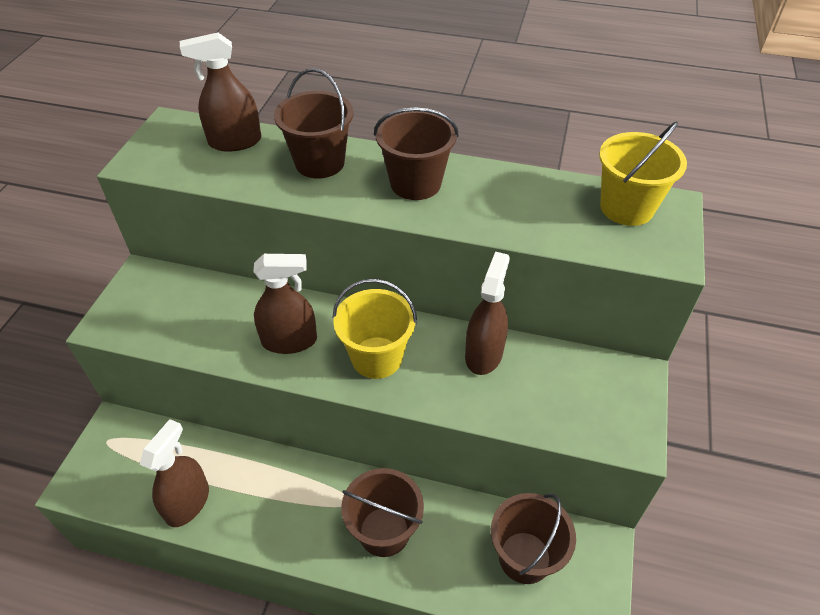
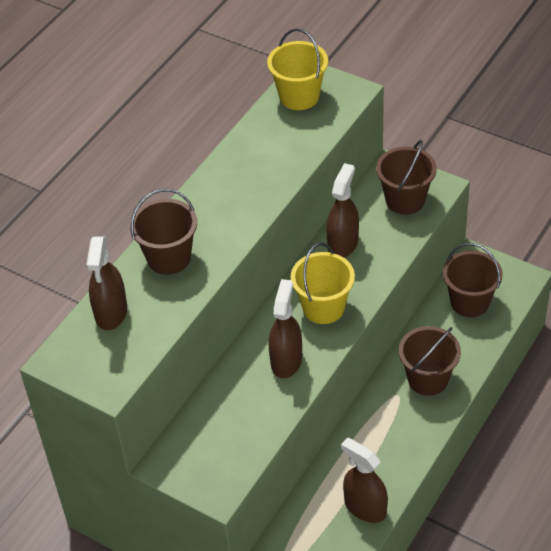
camera: 70 degrees left, 0 degrees up
brown bucket [374,107,459,200] -> brown bucket moved to [376,140,437,215]
brown spray bottle [465,252,510,375] -> brown spray bottle turned 75 degrees clockwise [326,163,359,258]

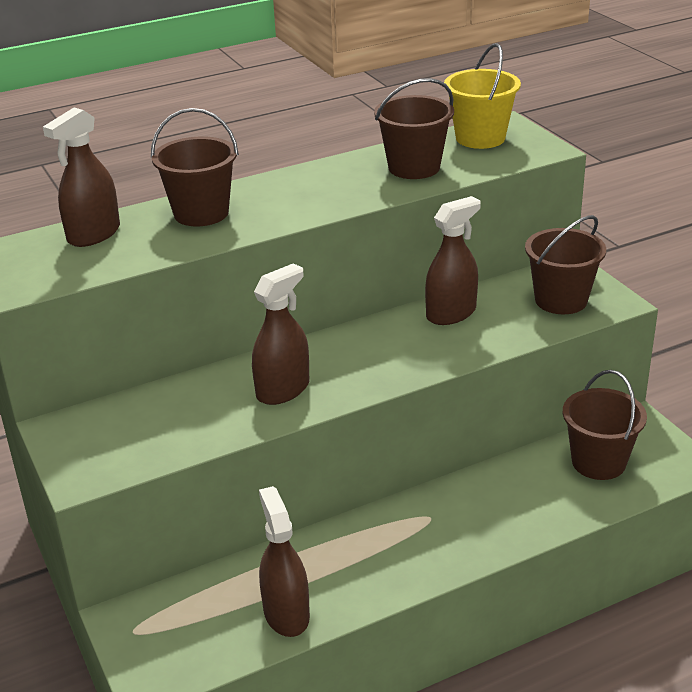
camera: 30 degrees right, 15 degrees down
yellow bucket [291,243,355,324] -> none
brown bucket [399,326,461,396] -> brown bucket moved to [374,78,454,179]

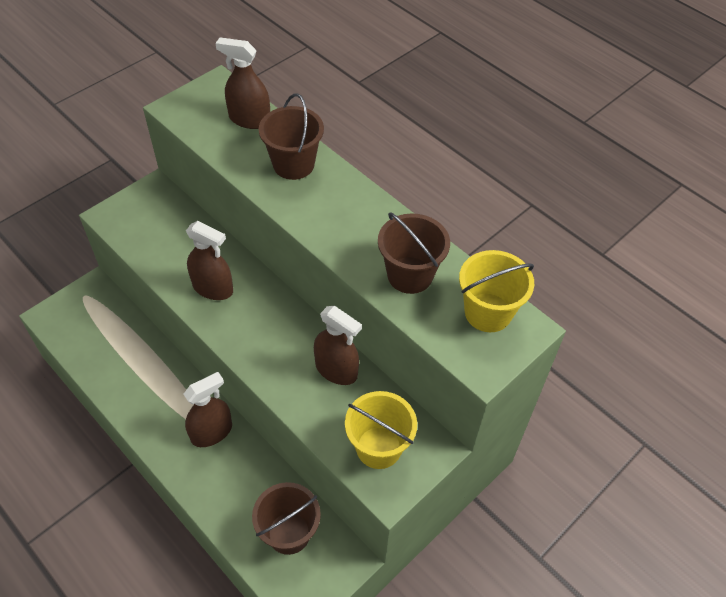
camera: 70 degrees right, 20 degrees up
brown spray bottle [259,486,310,637] -> brown spray bottle moved to [184,372,232,447]
brown bucket [525,215,606,314] -> yellow bucket [345,391,417,469]

